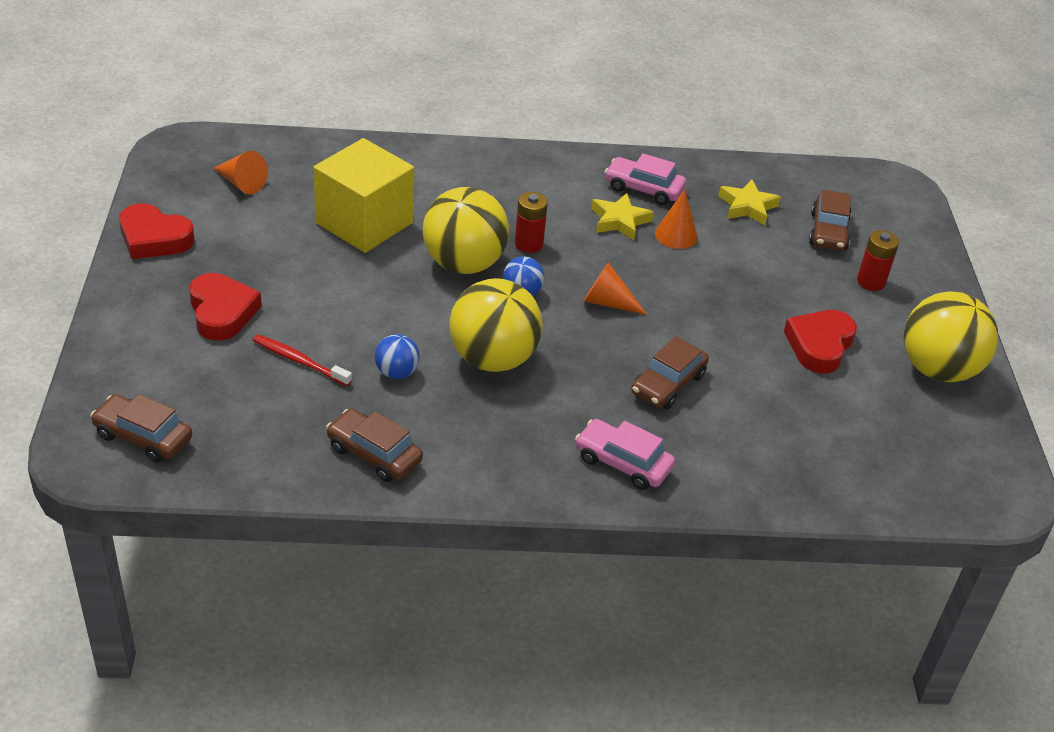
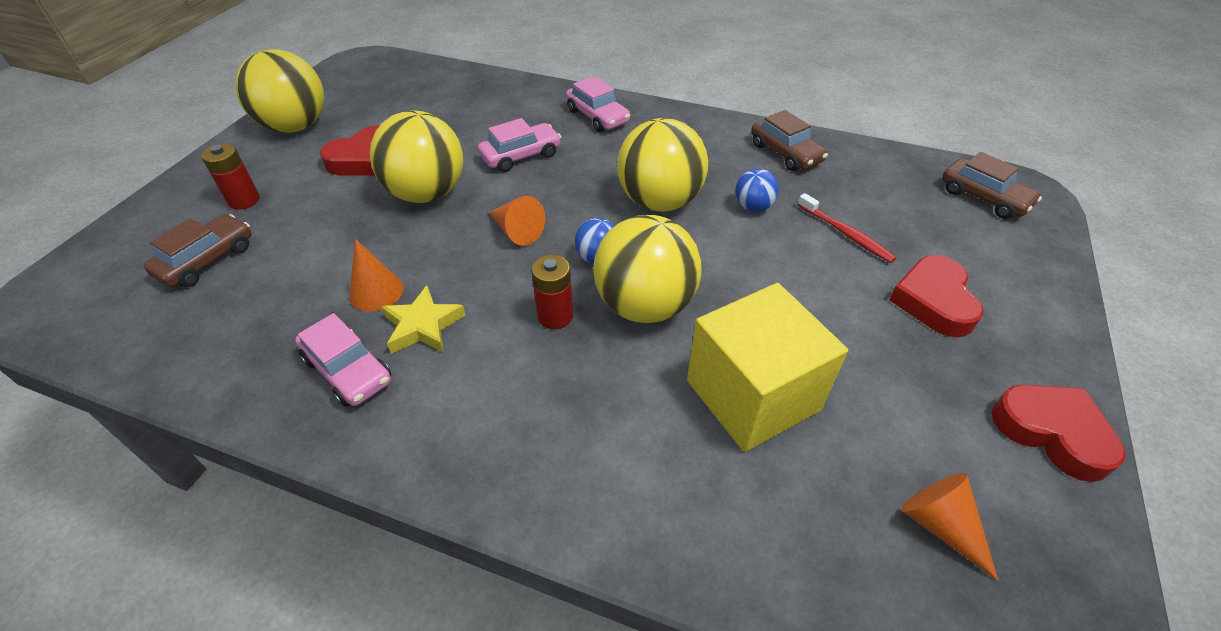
camera: 155 degrees left, 5 degrees up
brown car [631,336,709,409] -> pink car [478,118,561,172]
yellow star [718,180,781,225] -> none
none -> yellow ball [370,110,463,203]

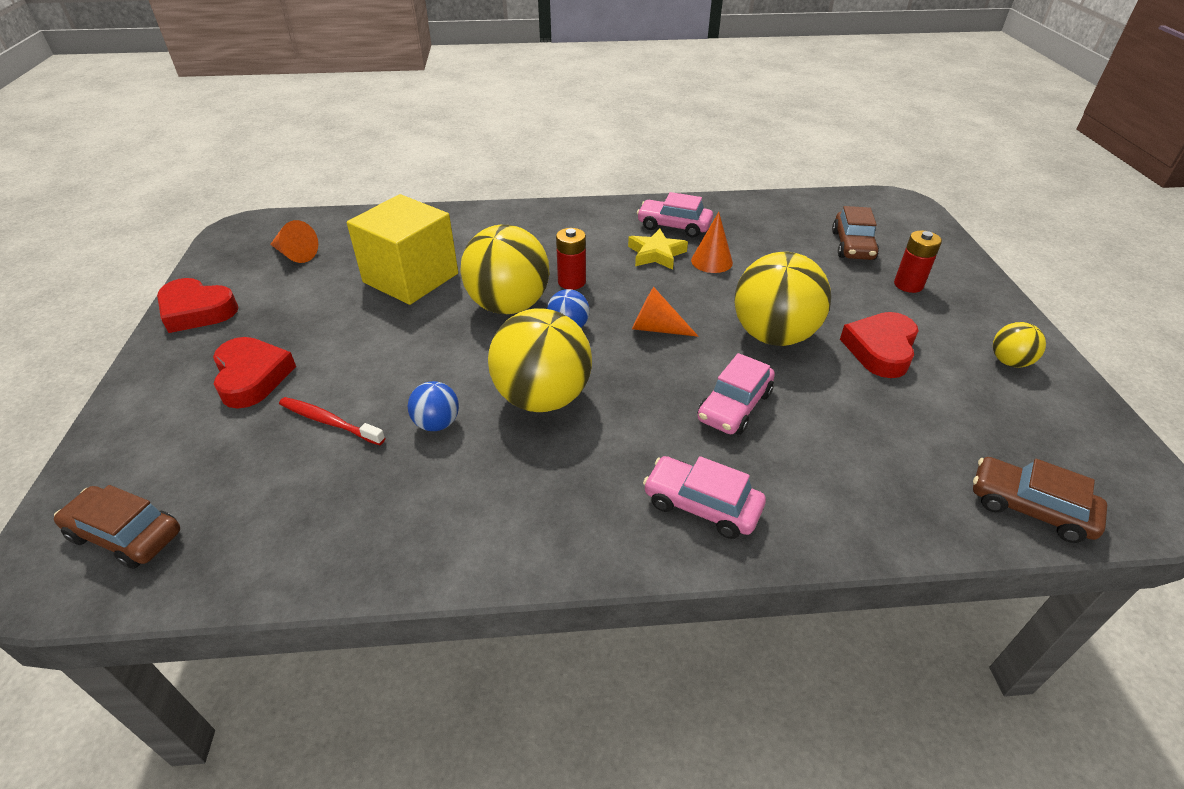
camera: 155 degrees right, 5 degrees down
yellow ball [235,49,324,133] -> yellow ball [993,322,1046,367], size x0.48
brown car [751,110,828,171] -> brown car moved to [973,457,1107,543]

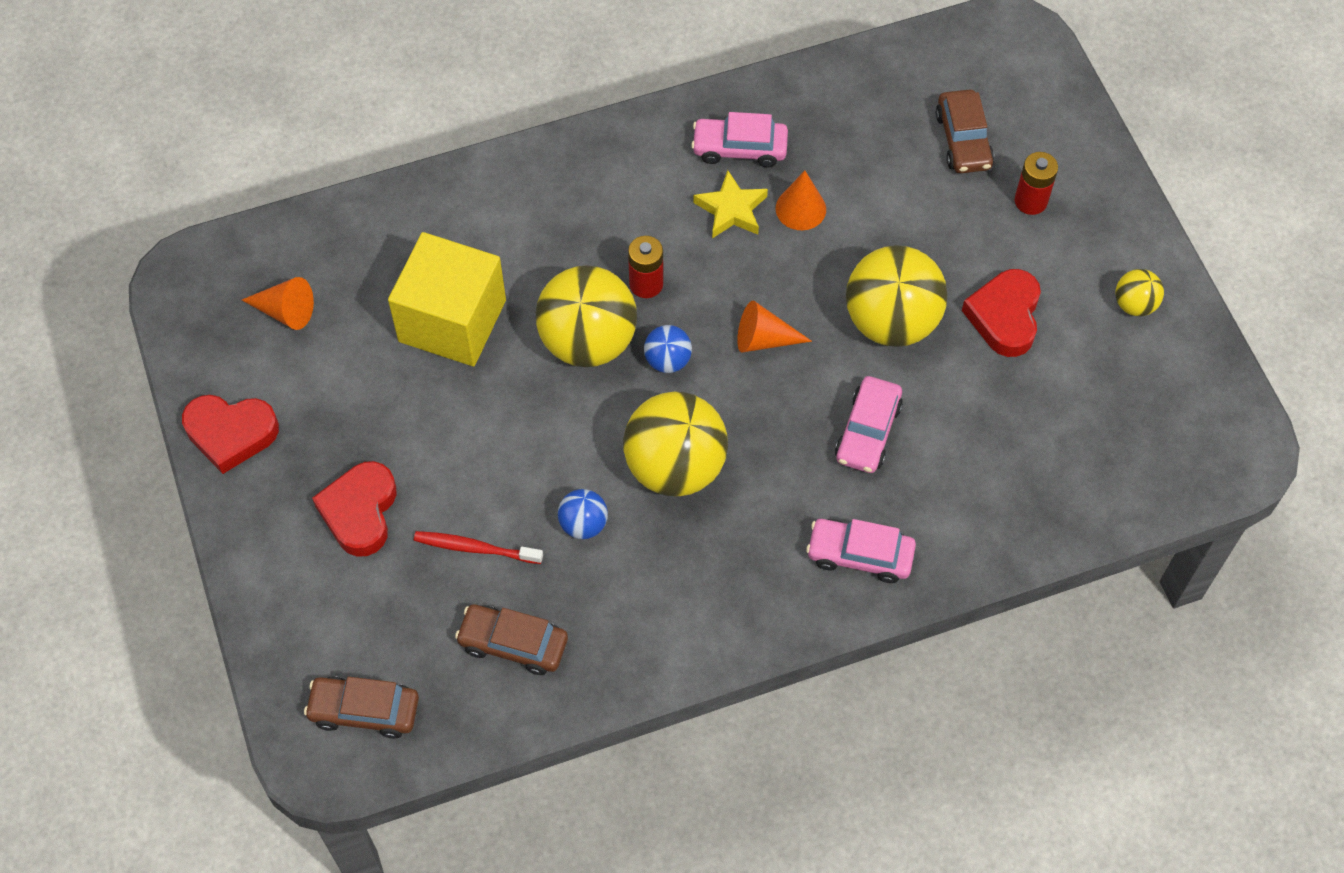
camera: 15 degrees left, 20 degrees up
red heart [213,337,296,408] -> red heart turned 135 degrees counterclockwise [312,461,397,557]
brown car [973,457,1107,543] -> brown car moved to [455,604,568,675]

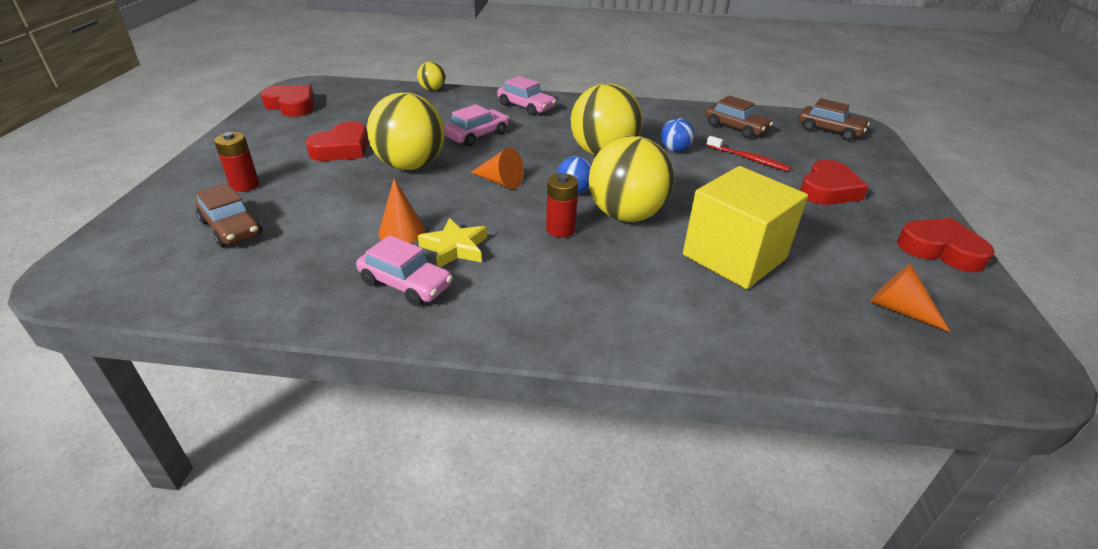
camera: 155 degrees left, 25 degrees down
brown car [936,90,994,173] -> brown car turned 120 degrees clockwise [196,183,263,247]
yellow ball [1115,269,1164,316] -> yellow ball moved to [417,61,445,91]
none -> red heart [261,85,314,117]

